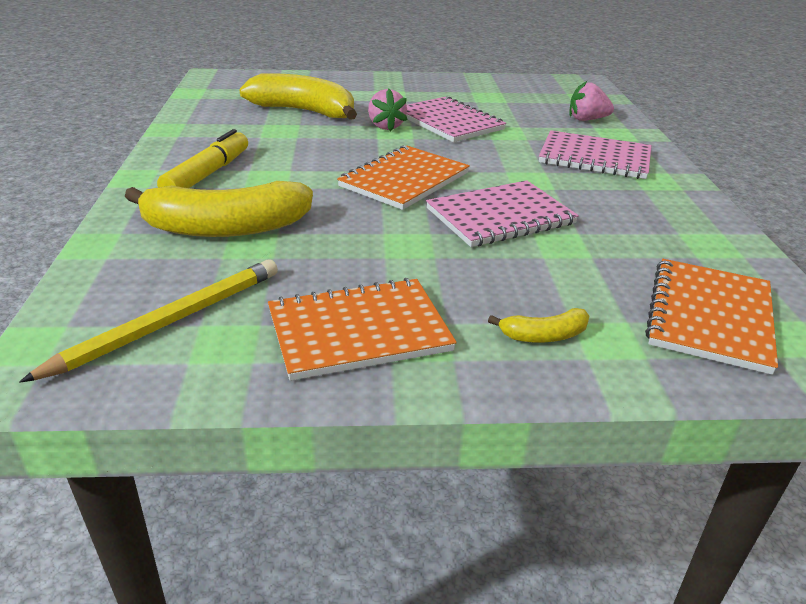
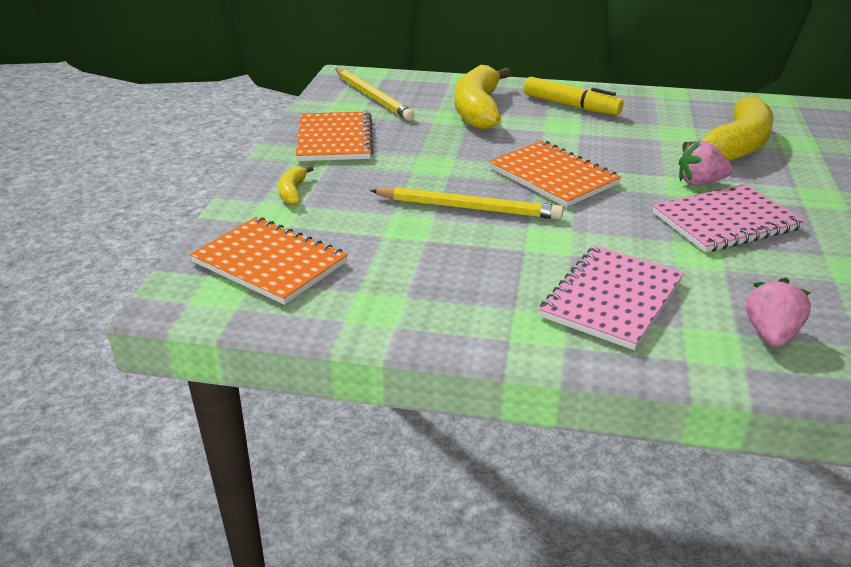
camera: 105 degrees right, 0 degrees up
pink notebook [426,180,579,247] -> yellow pencil [370,187,563,219]

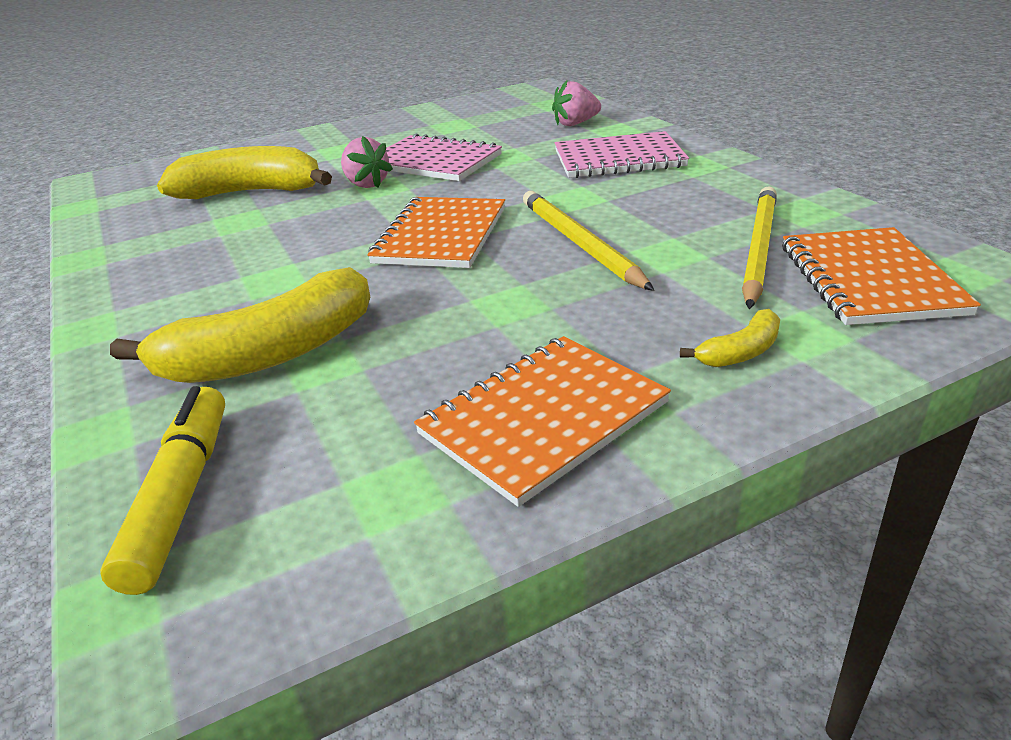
camera: 125 degrees left, 0 degrees up
yellow pencil [335,68,415,121] -> yellow pencil moved to [742,187,777,309]
yellow marker [524,77,623,115] -> yellow marker moved to [100,386,225,595]

